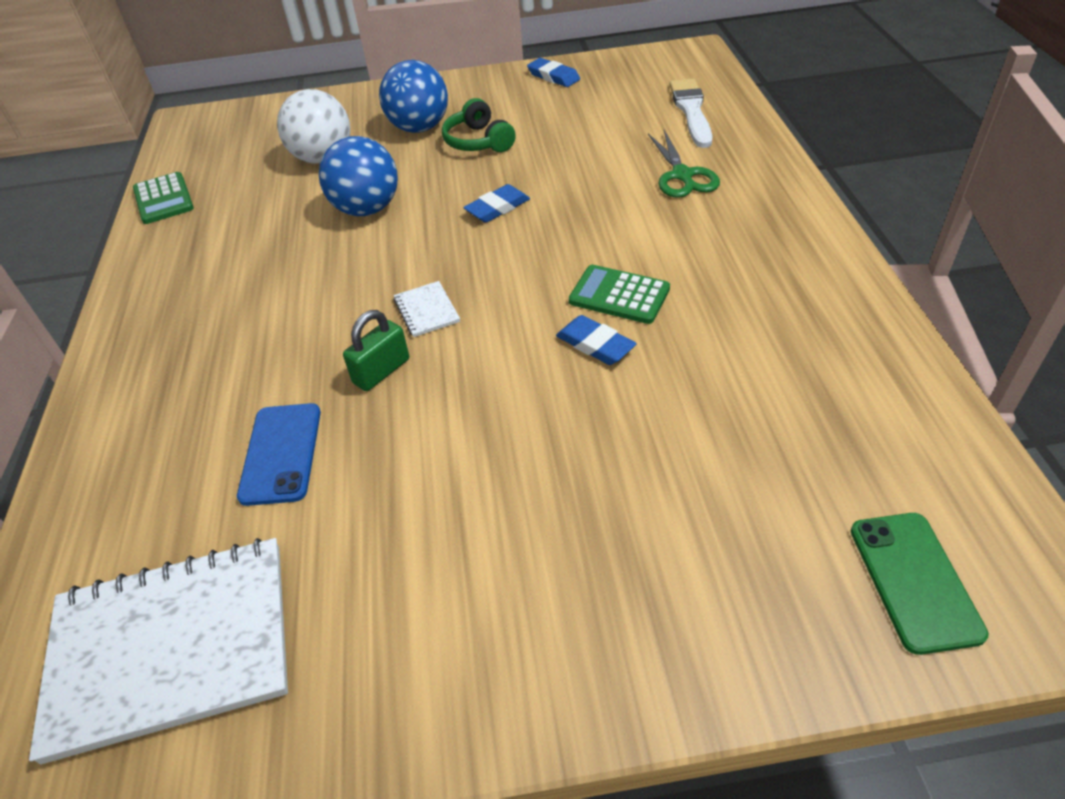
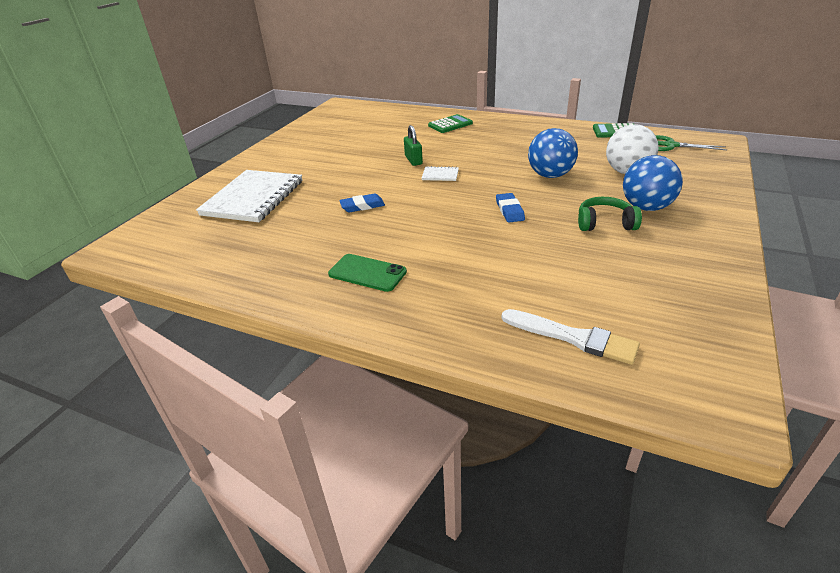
camera: 120 degrees right, 10 degrees down
white notebook [29,538,288,764] -> white notebook moved to [196,170,302,222]
blue phone [237,403,321,506] -> none
blue eraser [527,58,580,87] -> none
green calculator [569,265,670,324] -> green calculator moved to [428,114,473,133]
green scissors [648,130,720,198] -> green scissors moved to [655,135,727,151]
green phone [851,513,989,655] -> green phone moved to [328,254,407,292]

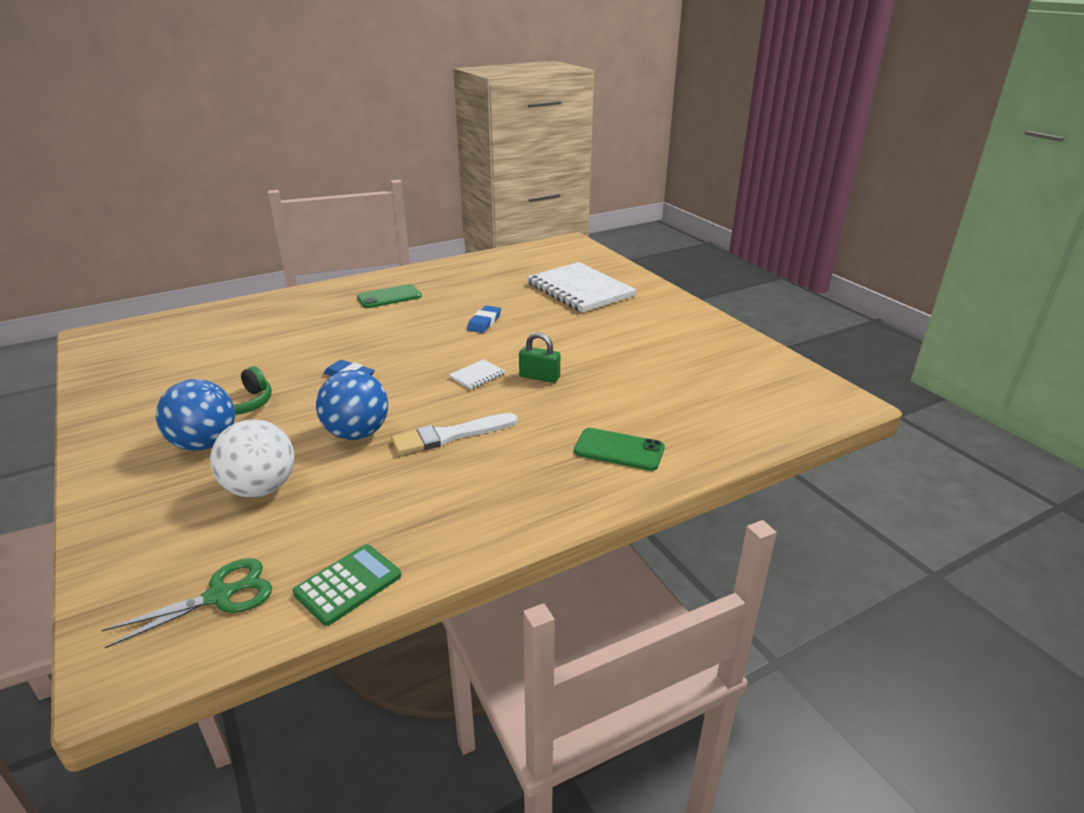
camera: 125 degrees right, 5 degrees down
green calculator [428,114,473,133] -> green phone [574,428,665,471]
white brush [501,309,640,365] -> white brush moved to [391,413,517,455]

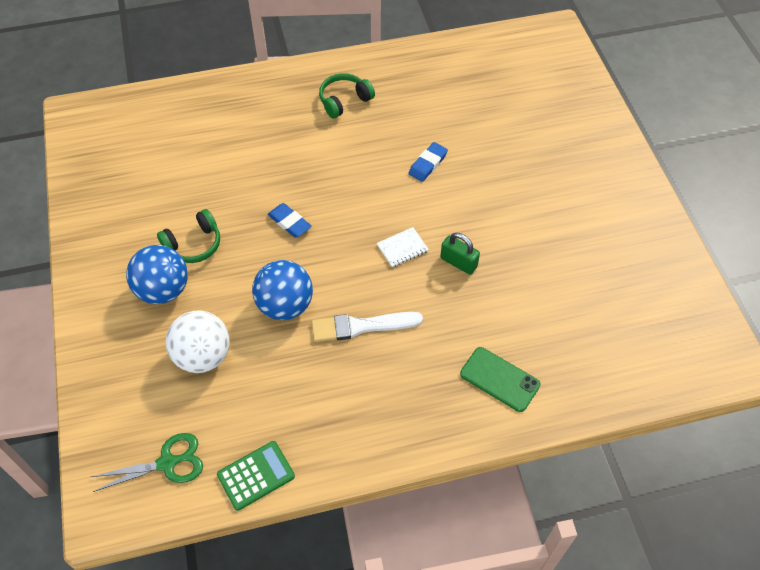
camera: 15 degrees right, 25 degrees up
green phone [357,284,422,308] -> green headphones [319,73,375,119]
white notebook [527,262,636,313] -> none

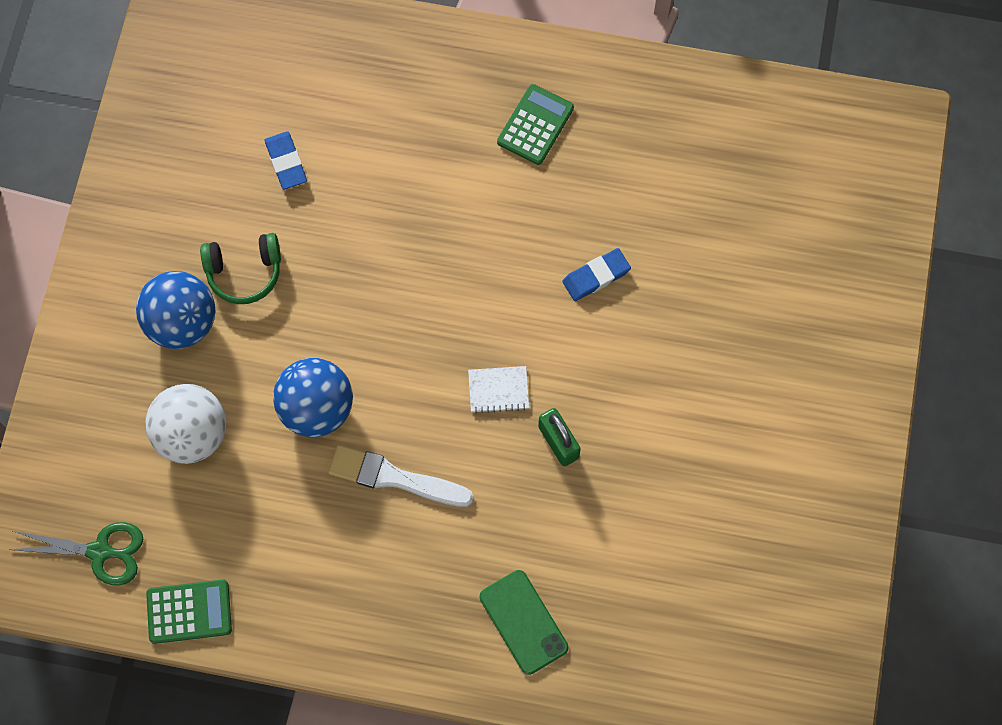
camera: 25 degrees right, 15 degrees up
blue eraser [267,203,312,238] -> blue eraser moved to [265,131,307,190]
green headphones [319,73,375,119] -> green calculator [497,84,574,165]

